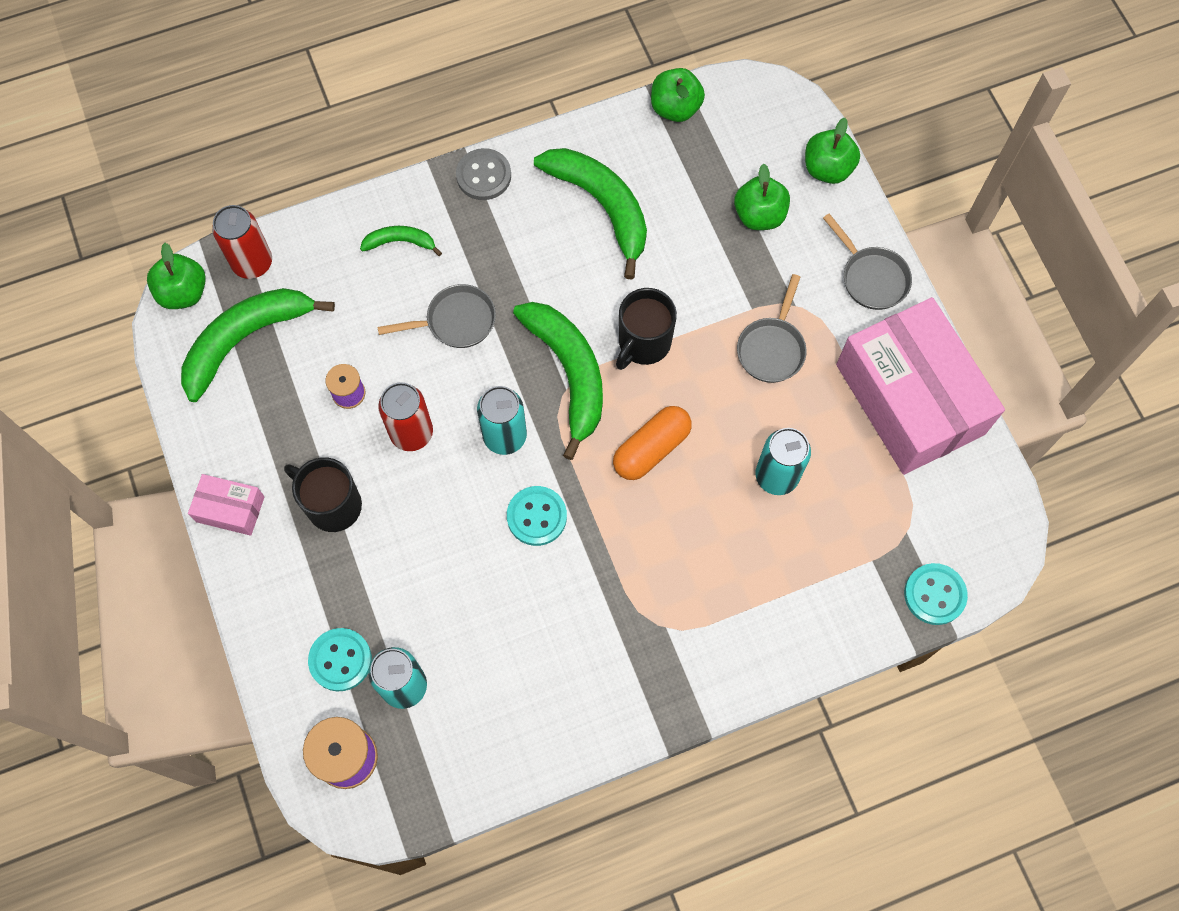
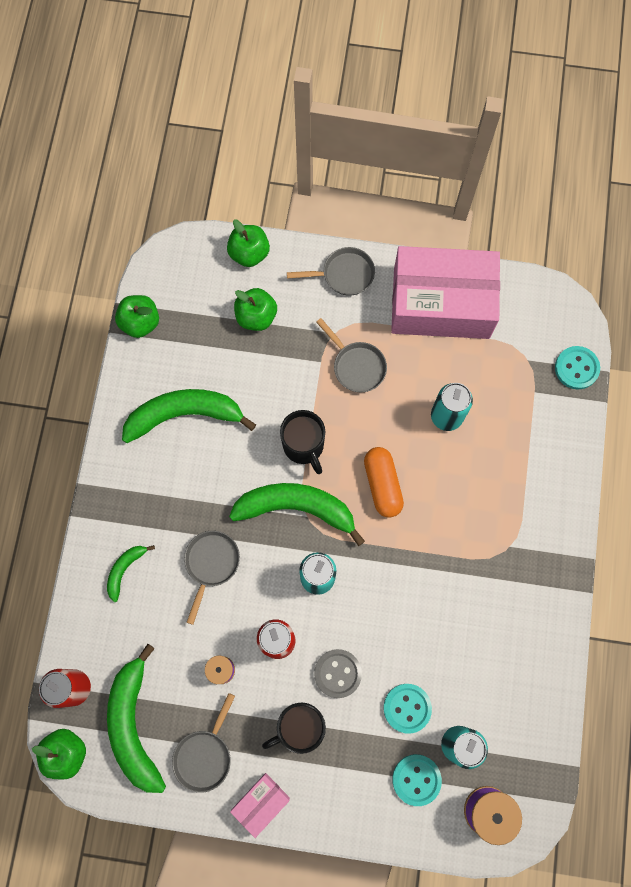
camera: 60 degrees left, 5 degrees up
grey button [456,148,511,200] -> grey button moved to [314,649,362,698]
turquoise button [507,486,567,546] -> turquoise button moved to [383,684,432,734]
none -> grey pan [172,693,235,793]

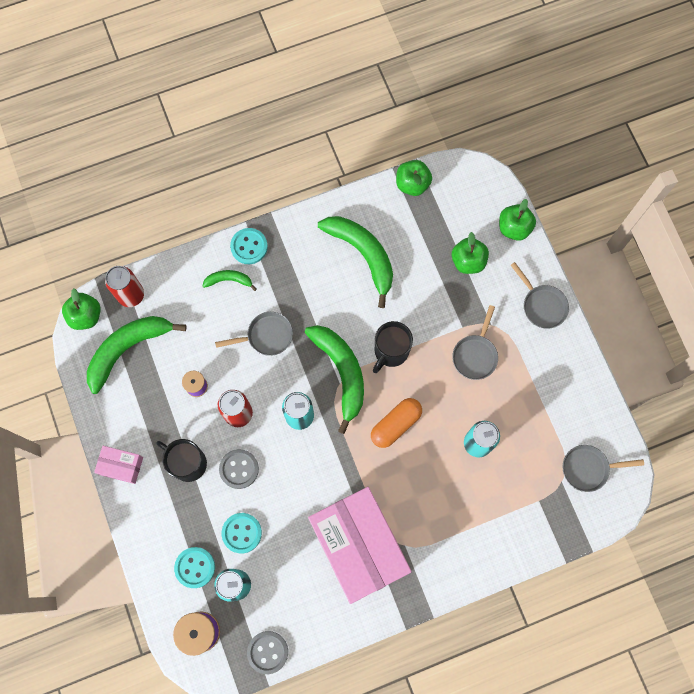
camera: 60 degrees right, 0 degrees up
grey pan [172,693,235,793] -> grey pan moved to [563,445,644,492]
pink box [391,246,500,339] -> pink box moved to [308,487,412,604]
turquoise button [555,346,600,389] -> turquoise button moved to [230,228,268,264]
none -> grey button [247,631,288,674]

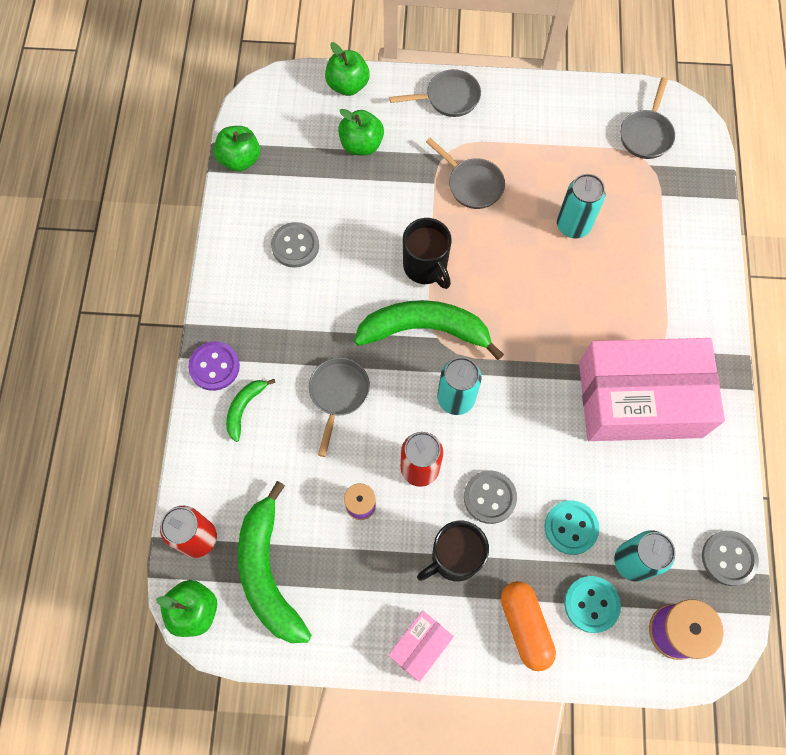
camera: 65 degrees left, 5 degrees down
turquoise button [230,228,268,264] -> purple button [188,341,240,391]
green banana [318,216,393,308] -> grey button [271,222,319,268]
orange capsule [371,398,422,448] -> orange capsule moved to [501,581,556,671]

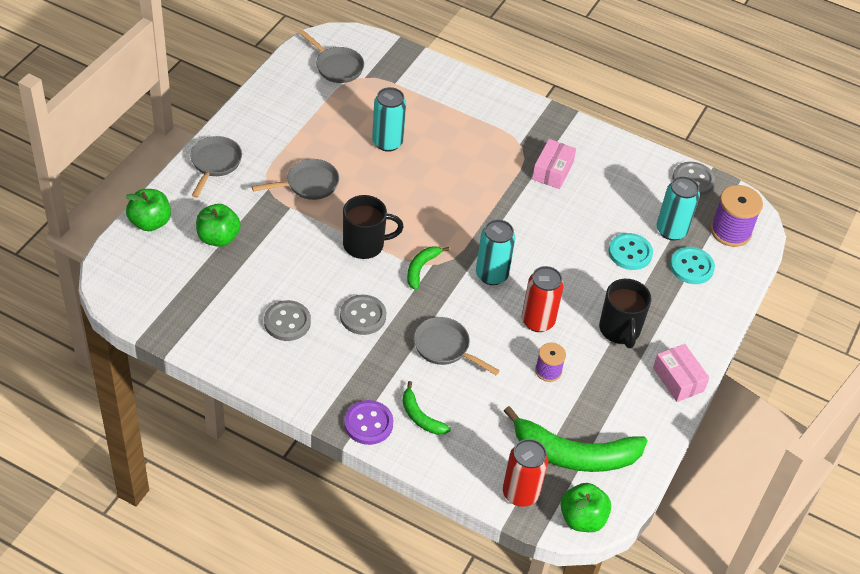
camera: 70 degrees left, 20 degrees down
green apple [213,126,260,172] -> none
green banana [354,300,504,360] -> green banana [407,246,449,290], size x0.49
grey button [464,470,517,524] -> grey button moved to [340,295,386,335]
orange capsule [501,581,556,671] -> none
pink box [579,338,725,441] -> pink box [532,139,576,189], size x0.43

